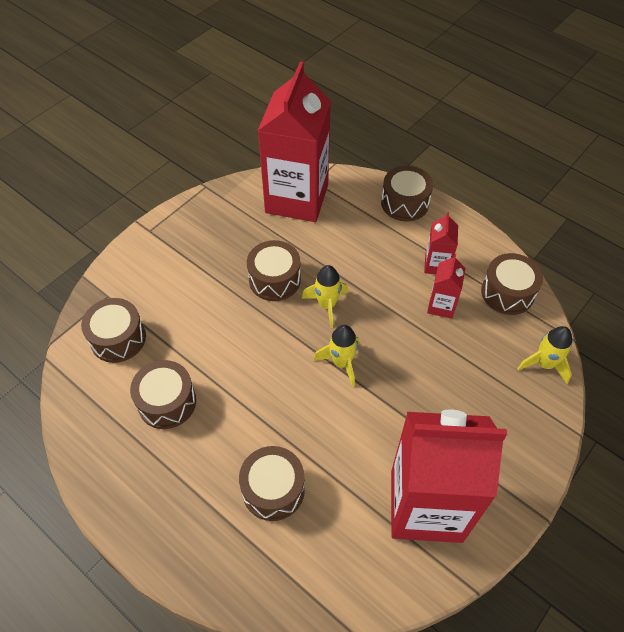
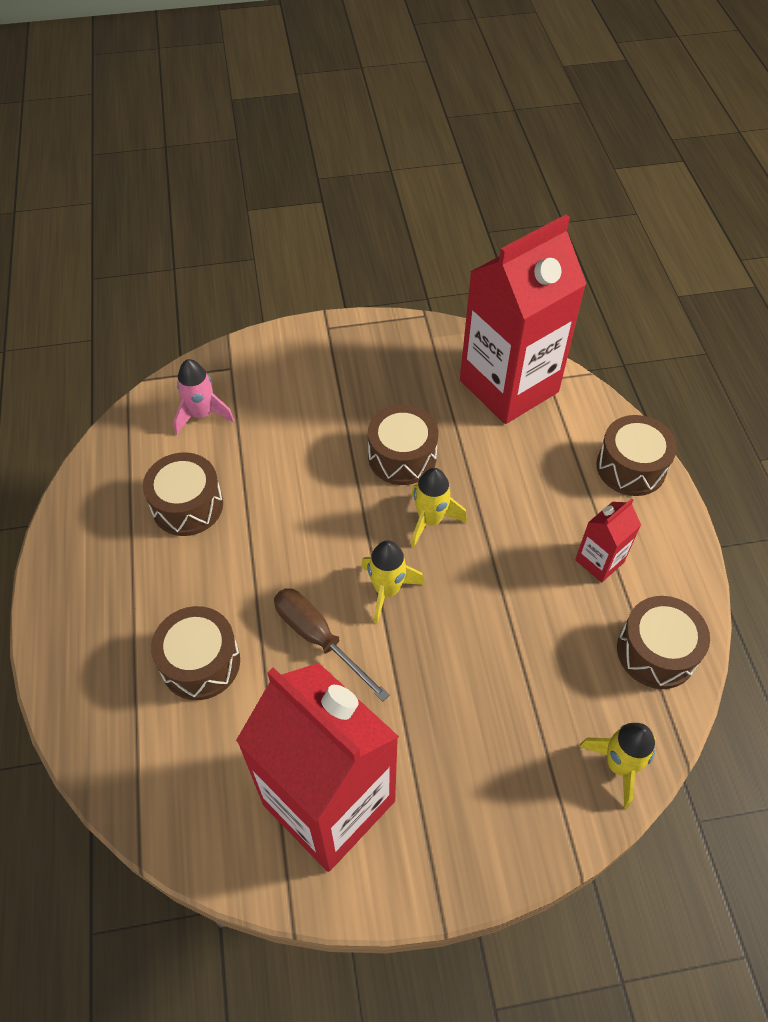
camera: 40 degrees right, 0 degrees up
brown drum [81,298,146,363] -> pink rocket [174,359,234,434]
red carton [427,254,466,319] -> none
none -> brown screwdriver [274,588,390,701]

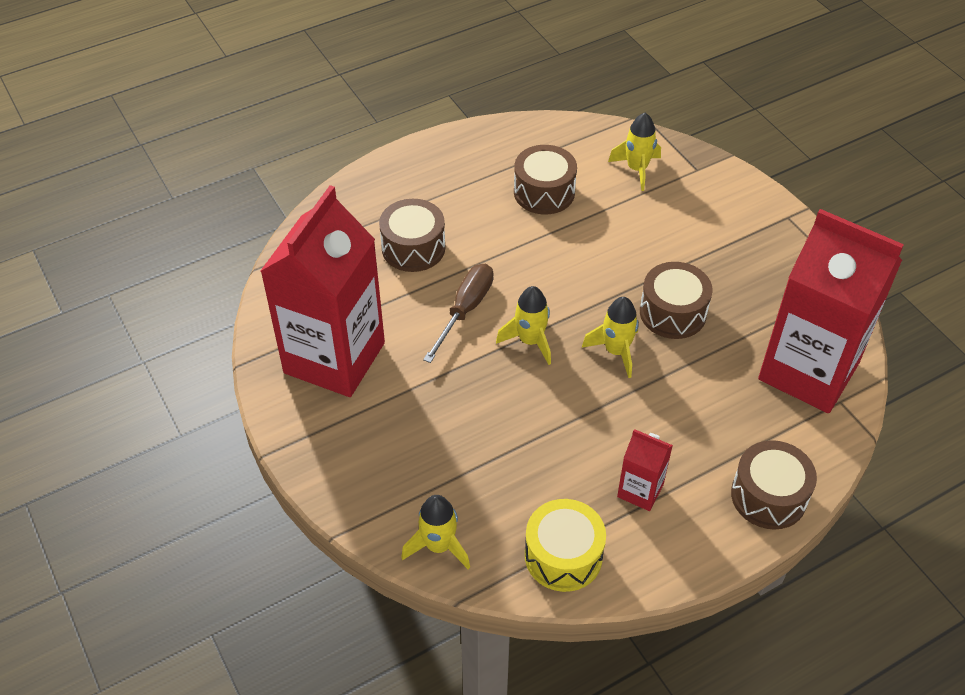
camera: 70 degrees right, 5 degrees down
pink rocket [174,359,234,434] -> yellow rocket [608,113,661,191]
brown drum [617,596,710,689] -> yellow drum [525,499,606,592]

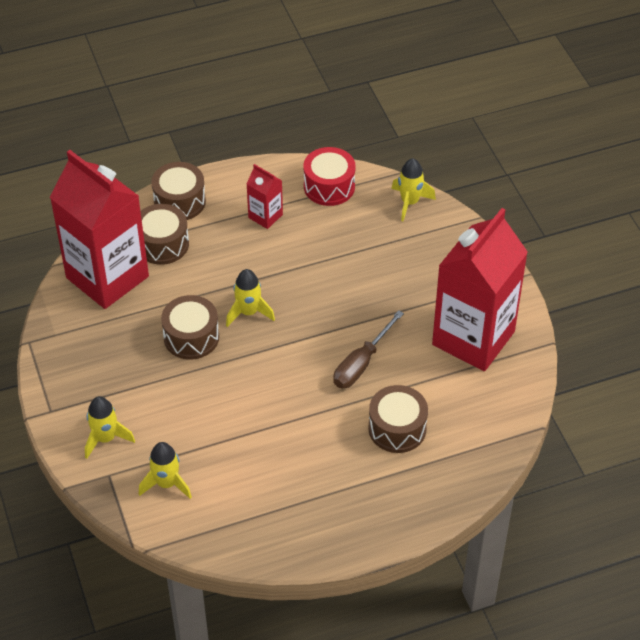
camera: 170 degrees left, 0 degrees up
yellow rocket [496,286,551,365] -> yellow rocket moved to [85,396,135,459]
brown drum [514,145,577,214] -> brown drum moved to [140,204,189,265]
yellow drum [525,499,606,592] -> red drum [303,147,356,206]

